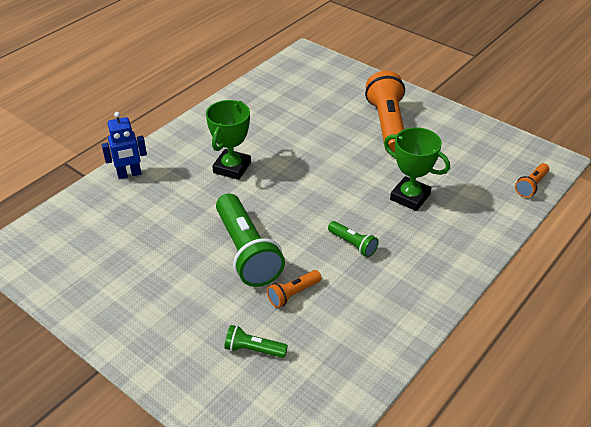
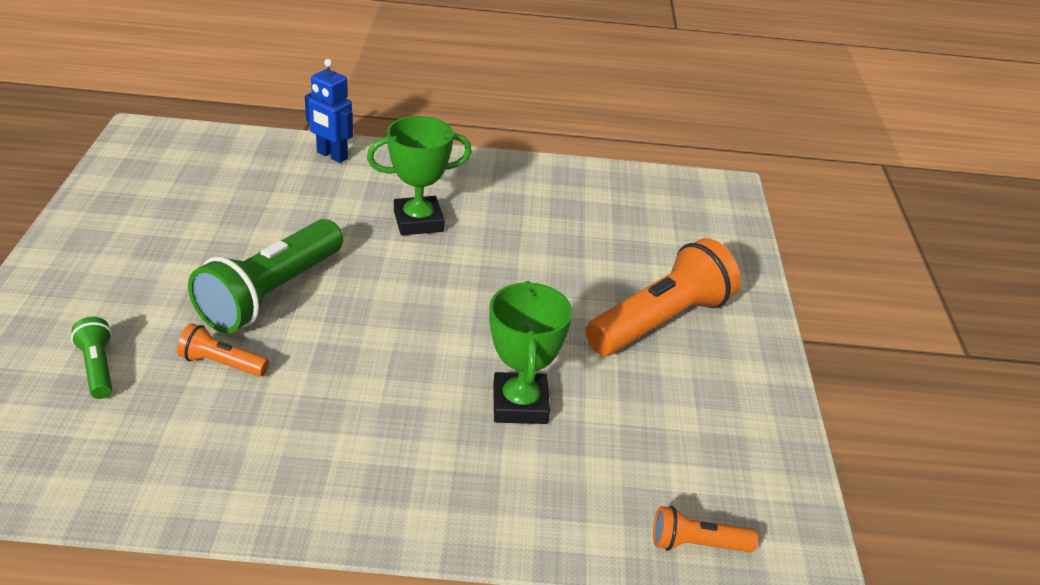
camera: 50 degrees right, 5 degrees down
green flashlight [328,221,379,257] -> none

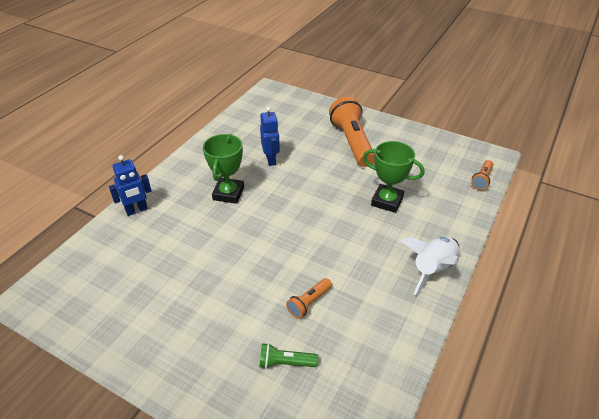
camera: 60 degrees left, 5 degrees up
green flashlight [188,219,343,333] -> none
none -> blue robot [260,107,280,166]
none -> white rocket [401,236,459,295]

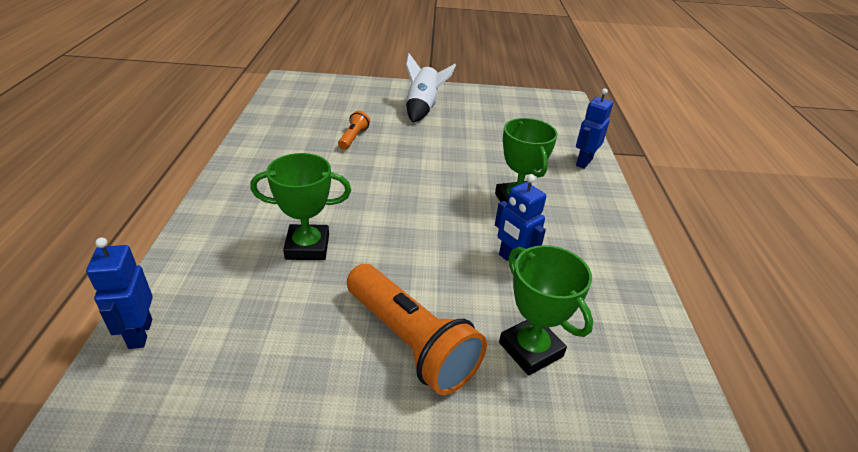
camera: 150 degrees right, 5 degrees down
green flashlight [259,343,318,369] -> none
white rocket [401,236,459,295] -> white rocket moved to [406,53,456,122]
orange flashlight [471,160,493,190] -> blue robot [86,237,153,349]
none -> green trophy [499,245,593,376]

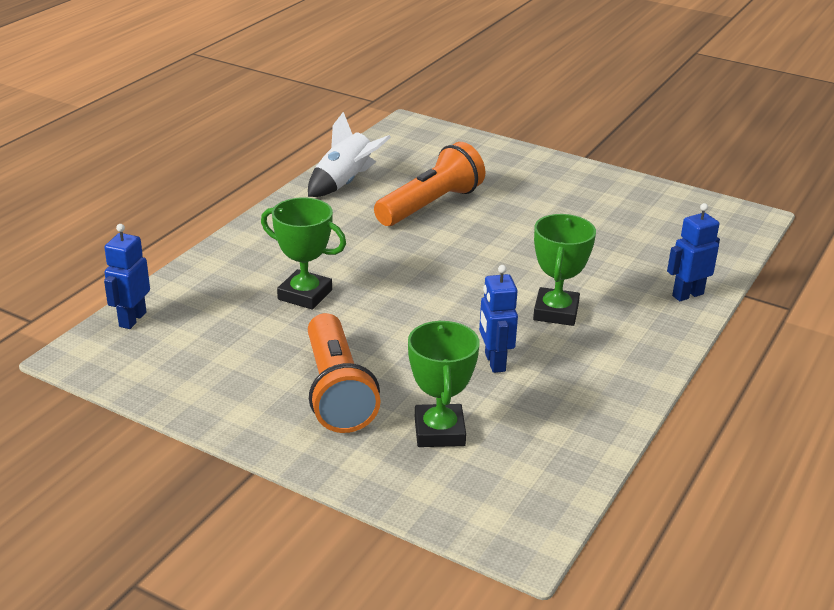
camera: 30 degrees right, 5 degrees down
orange flashlight [338,111,370,150] -> orange flashlight [374,142,485,226], size x2.10
white rocket [406,53,456,122] -> white rocket moved to [308,112,391,197]

